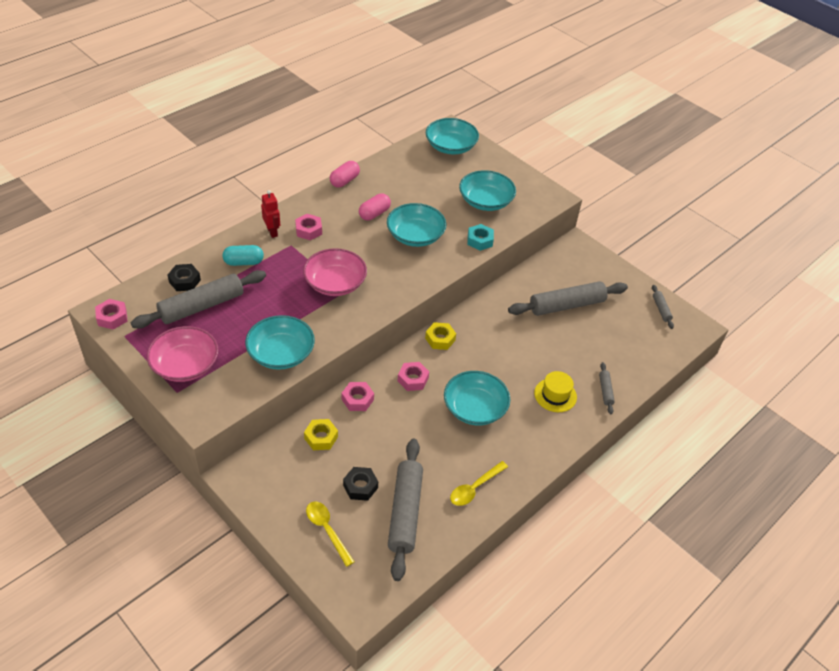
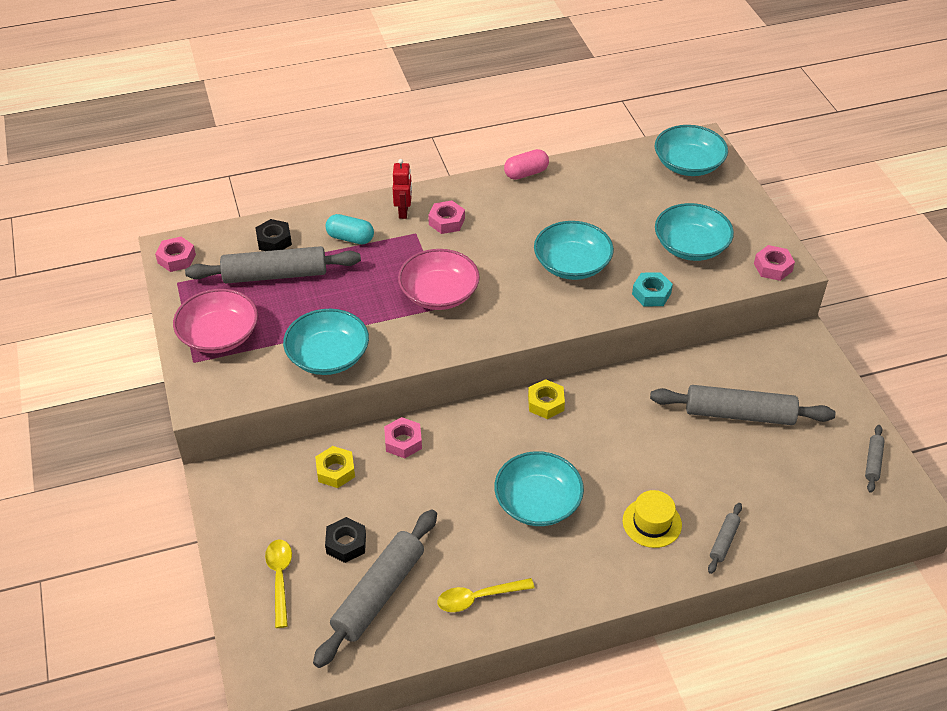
camera: 30 degrees right, 0 degrees up
pink capsule [359,193,391,221] -> none
pink nut [398,362,429,391] -> pink nut moved to [754,245,795,281]

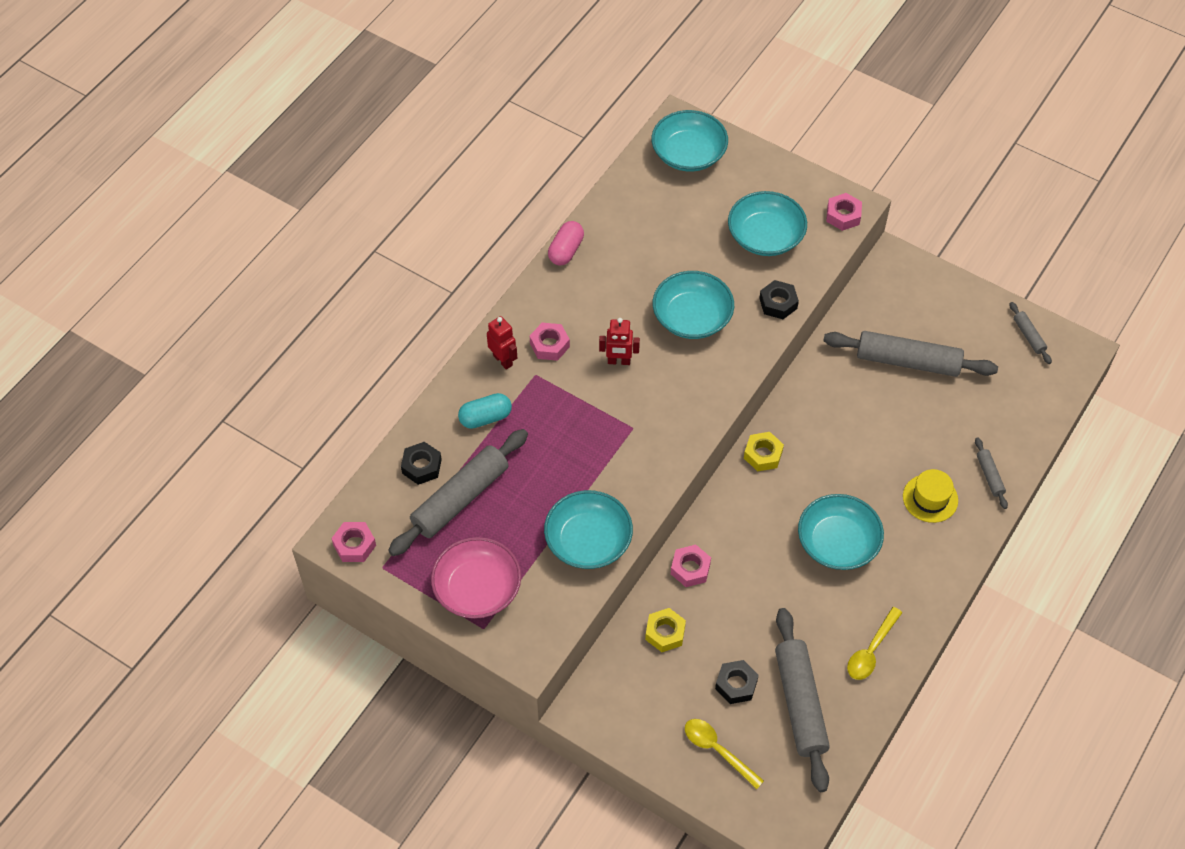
camera: 40 degrees left, 10 degrees up
pink bowl [398,249,480,310] -> none
turquoise nut [632,272,673,306] -> black nut [759,280,799,319]
grey rolling pin [650,385,835,425] -> grey rolling pin turned 45 degrees clockwise [823,331,998,377]
none -> red robot [599,318,640,365]

